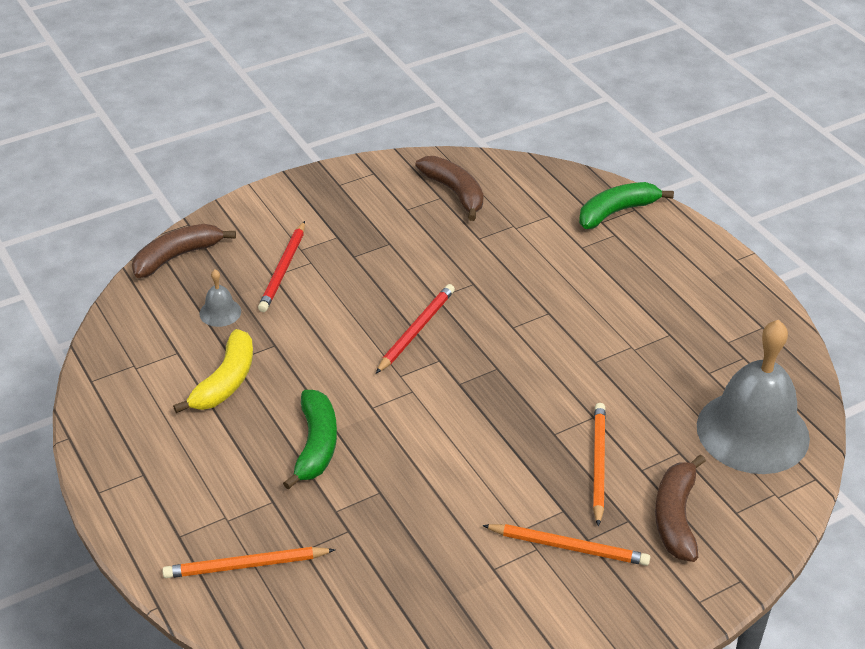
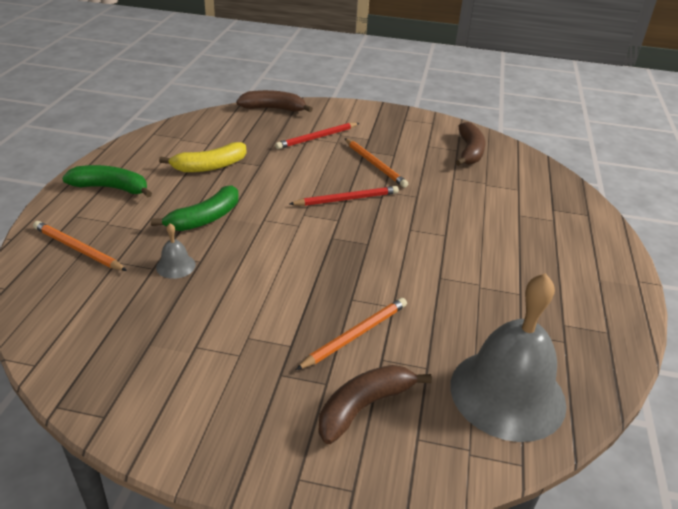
camera: 40 degrees right, 5 degrees down
grey bell [199,270,241,327] -> grey bell moved to [156,223,196,279]
orange pencil [482,524,650,566] -> orange pencil moved to [345,138,408,188]
green banana [579,182,674,229] -> green banana moved to [62,165,152,197]

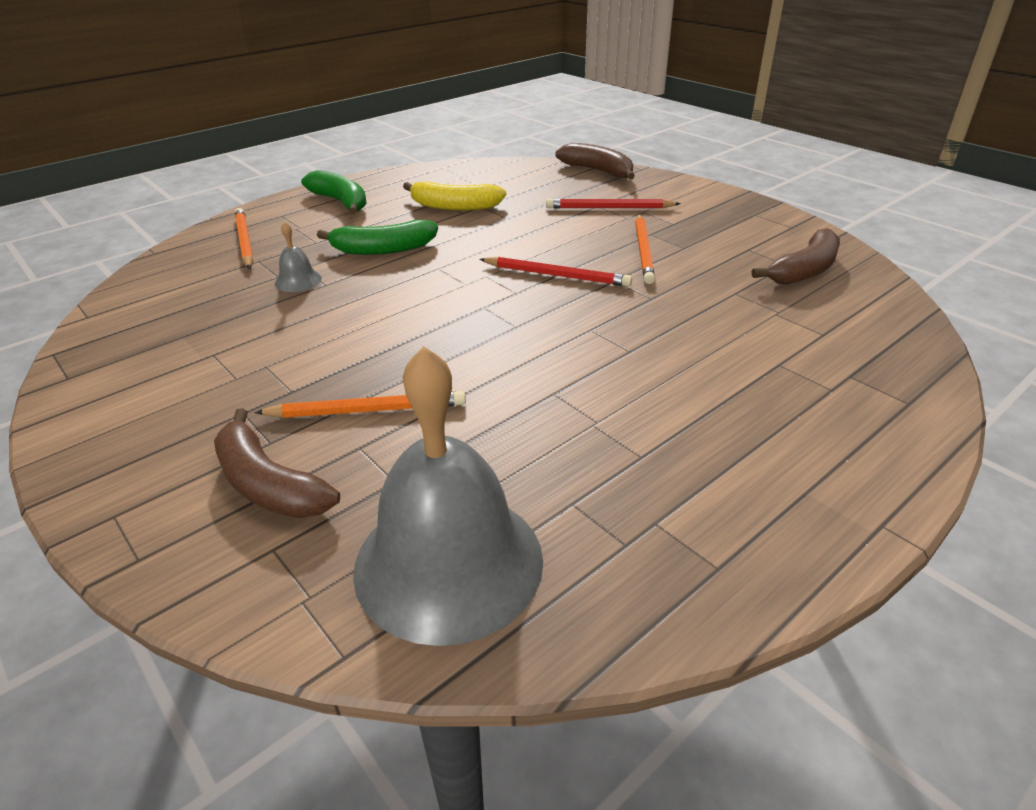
camera: 40 degrees right, 0 degrees up
brown banana [318,365,432,444] -> brown banana turned 135 degrees counterclockwise [214,408,340,518]

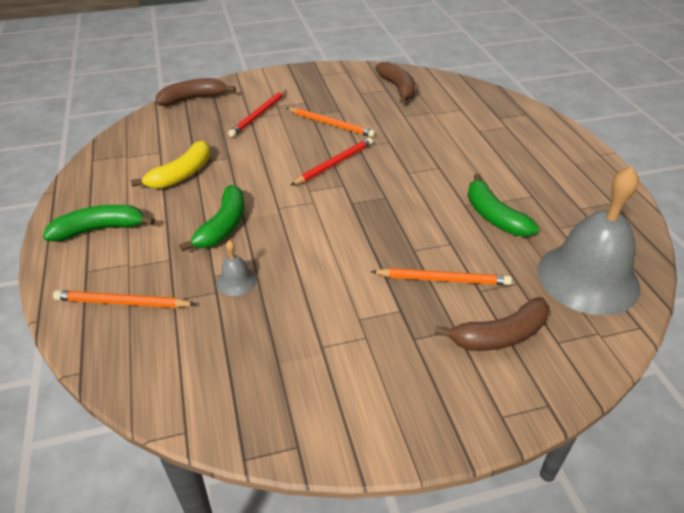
camera: 65 degrees left, 5 degrees up
orange pencil [254,391,466,418] -> orange pencil turned 75 degrees clockwise [371,268,512,285]
none -> green banana [467,173,539,236]

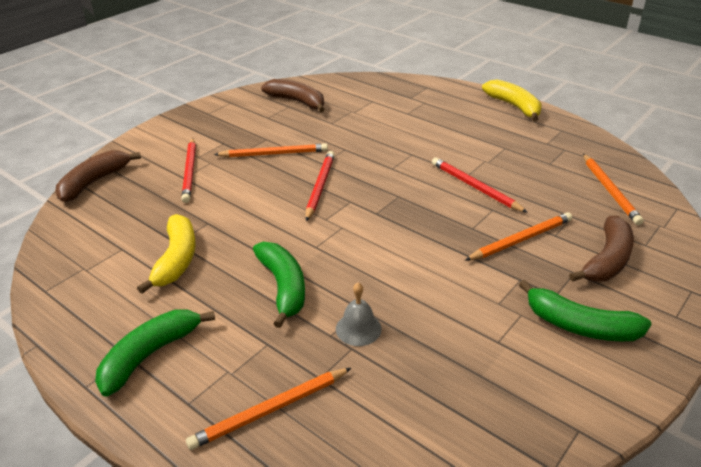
camera: 35 degrees left, 5 degrees down
green banana [467,173,539,236] -> green banana moved to [519,280,651,341]
grey bell [537,166,640,316] -> orange pencil [583,154,644,225]
none -> red pencil [432,157,528,213]
none -> yellow banana [482,80,542,122]

